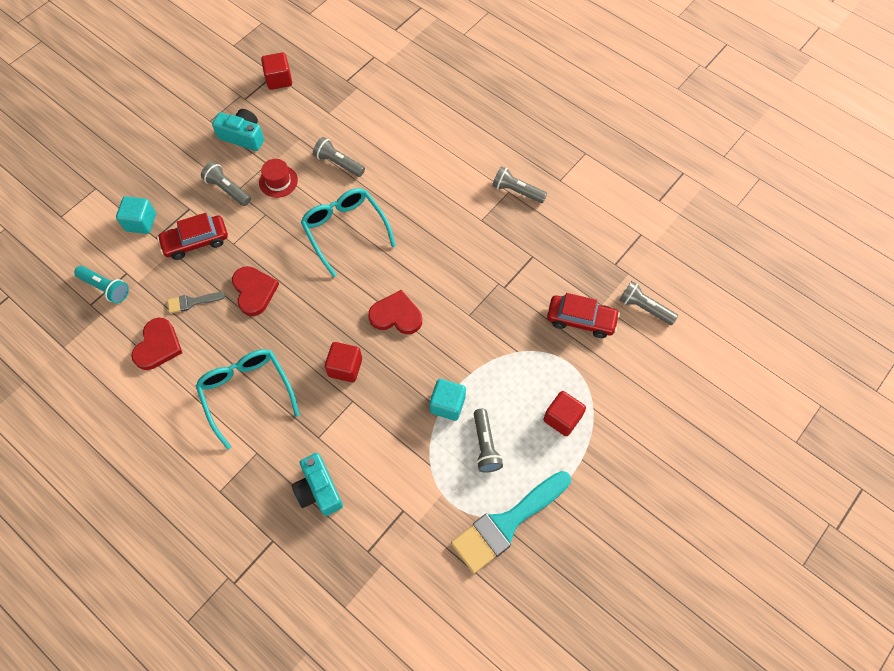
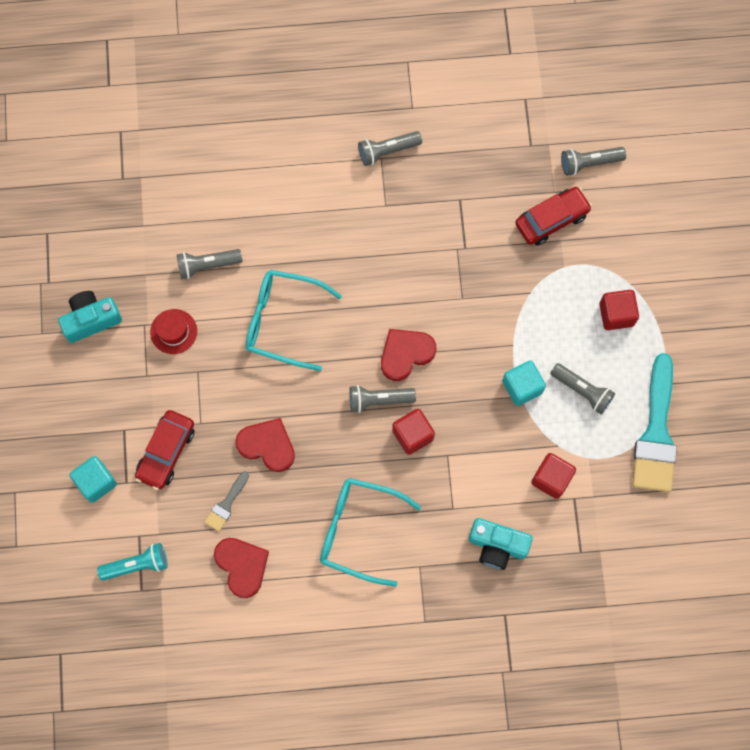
camera: 45 degrees left, 10 degrees up
grey flashlight [201,162,251,206] -> grey flashlight moved to [349,385,416,413]
red cube [261,52,292,90] -> red cube moved to [531,453,576,499]

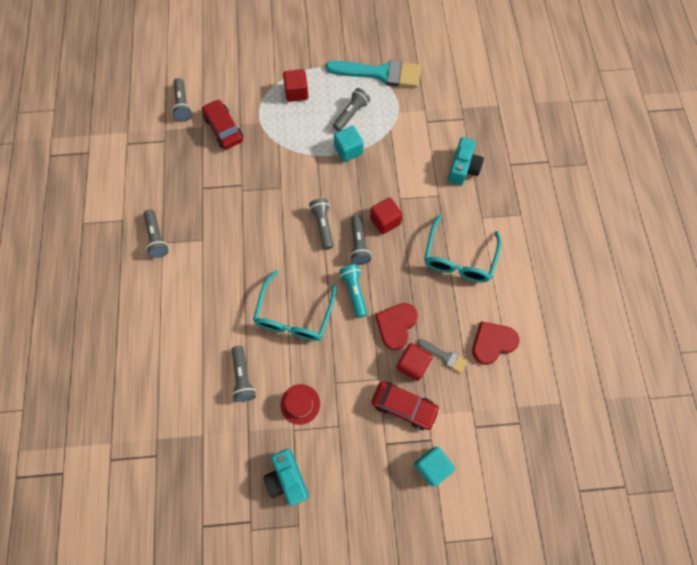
camera: 90 degrees left, 5 degrees down
turquoise flashlight [97,543,168,580] -> turquoise flashlight moved to [339,265,367,318]
red heart [381,329,436,381] -> grey flashlight [309,198,333,249]
red cube [531,453,576,499] -> red cube moved to [396,343,433,381]

